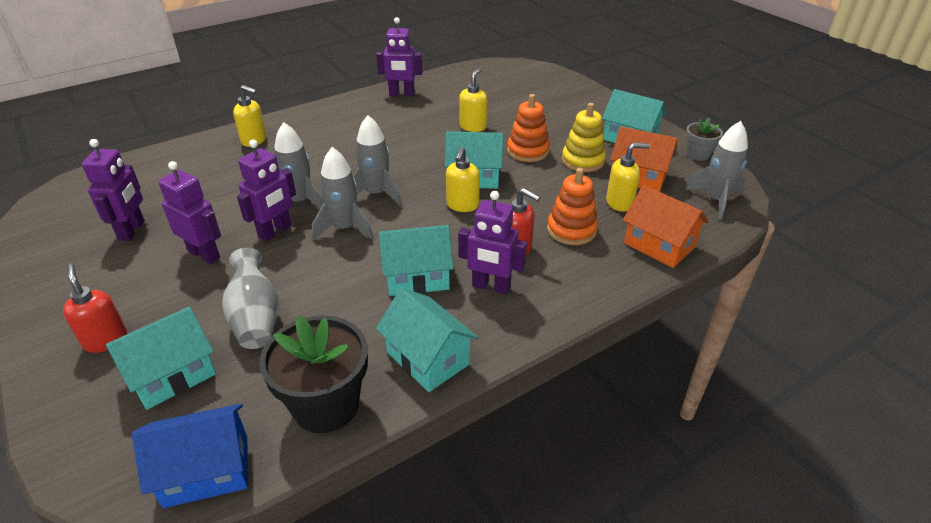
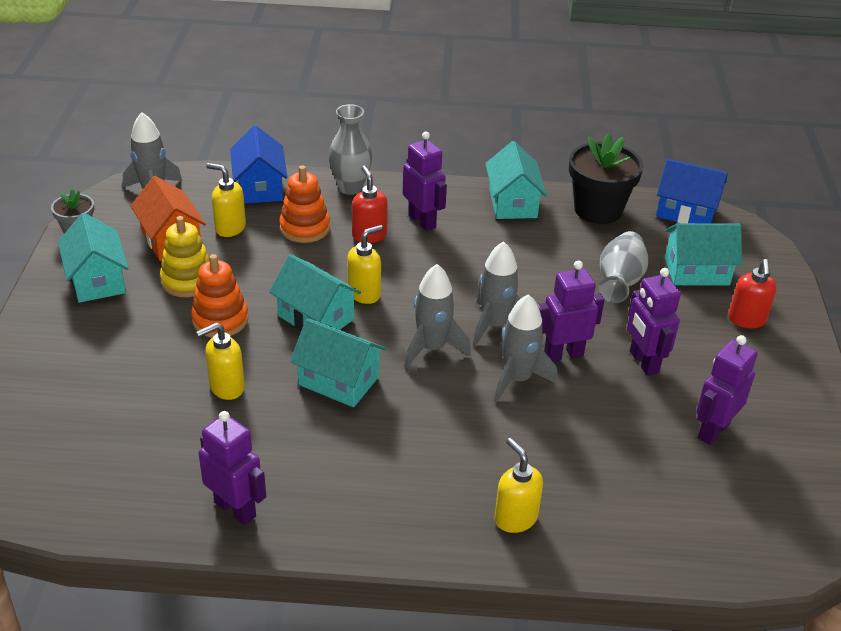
camera: 145 degrees left, 0 degrees up
turquoise house [379,225,454,296] -> turquoise house moved to [290,318,386,407]
orange house [623,185,709,268] -> blue house [230,126,288,204]
none -> grey vase [328,104,372,195]

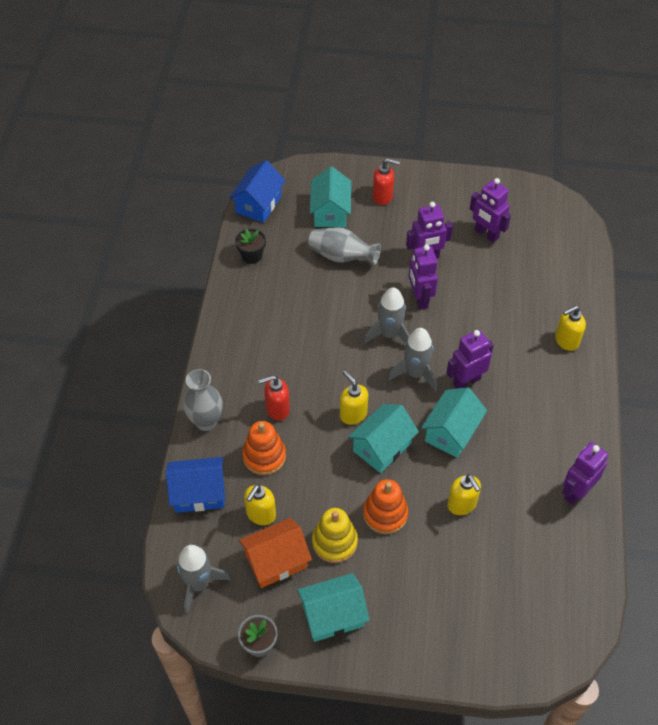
camera: 85 degrees left, 15 degrees up
purple robot [403,132,447,231] -> purple robot moved to [446,330,494,389]
turquoise house [485,141,547,219] -> none
grey rocket [494,294,558,402] -> none
black flower pot [569,133,644,224] -> black flower pot [235,228,266,264], size x0.54

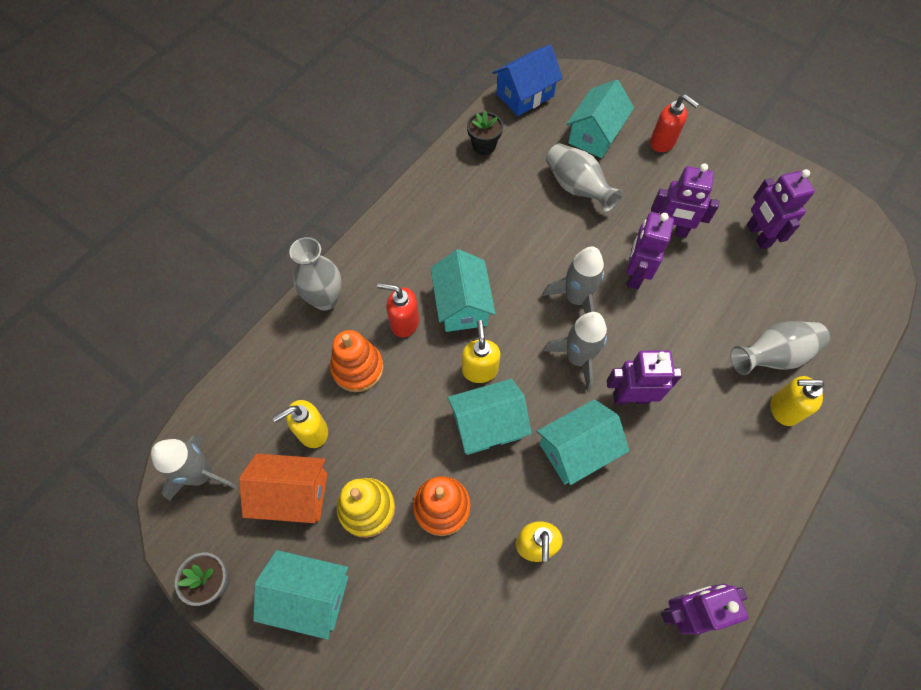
camera: 30 degrees right, 10 degrees up
blue house [166,457,226,513] -> none
none -> turquoise house [430,249,496,332]
none -> grey vase [730,321,830,375]

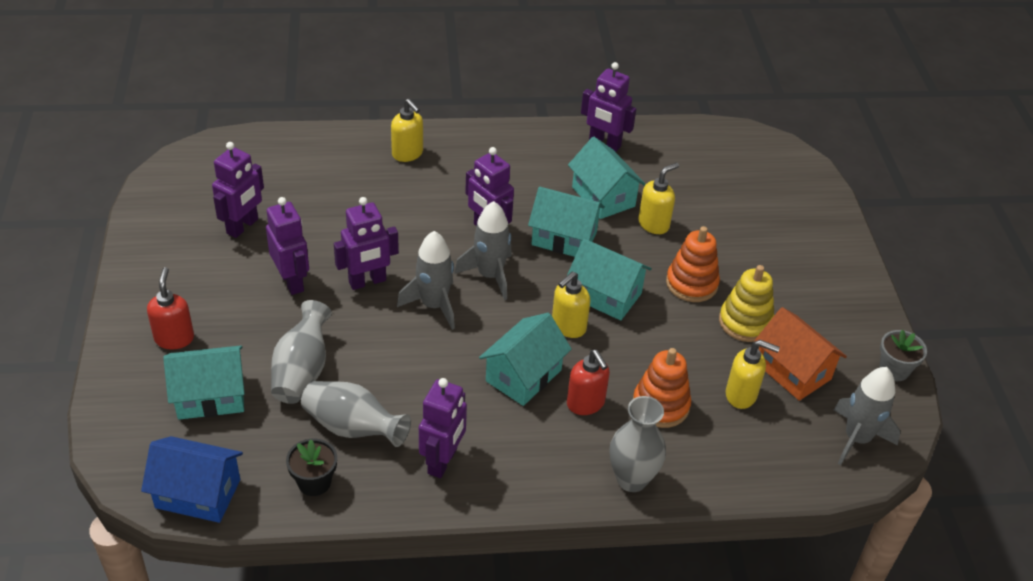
camera: 135 degrees left, 20 degrees down
turquoise house [253,550,348,640] -> turquoise house moved to [568,137,646,219]
grey vase [730,321,830,375] -> grey vase moved to [301,381,411,447]
none -> purple robot [419,378,467,478]

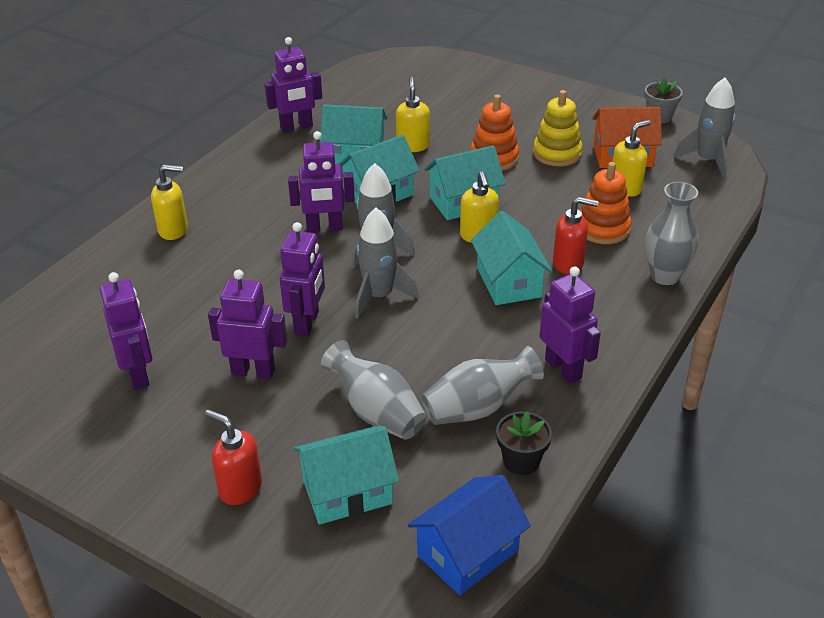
camera: 50 degrees left, 5 degrees down
turquoise house [163,345,245,420] -> turquoise house turned 45 degrees clockwise [293,426,399,525]

